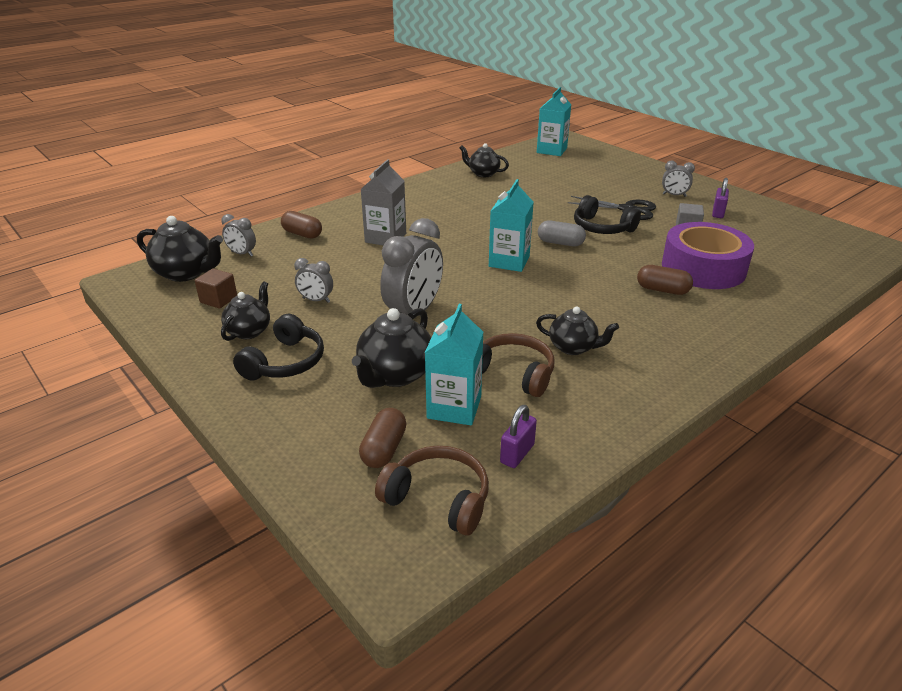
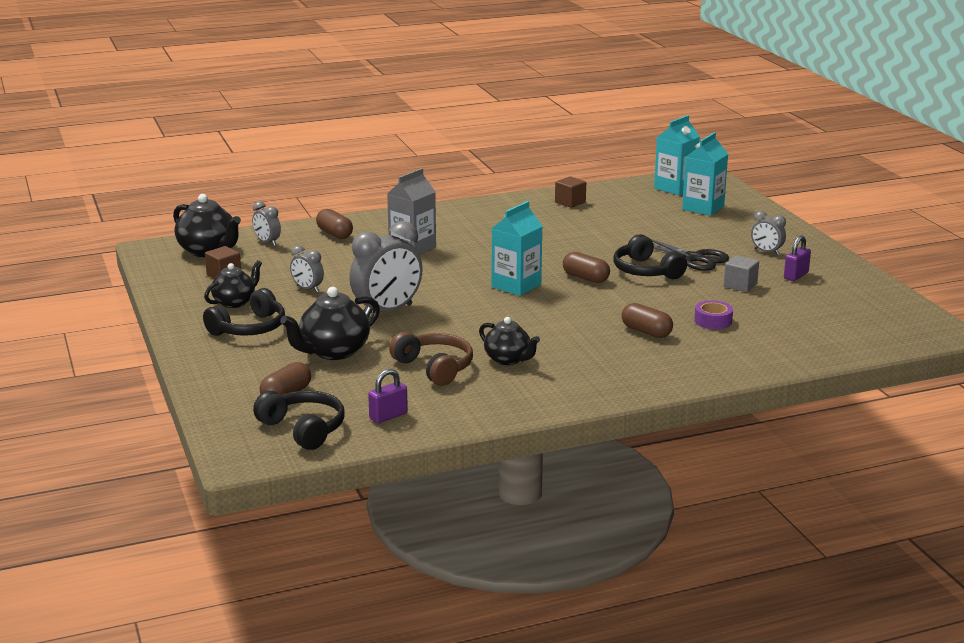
camera: 20 degrees right, 10 degrees down
brown headphones [375,446,489,536] -> black headphones [253,390,345,450]
turquoise carton [425,304,483,425] -> turquoise carton moved to [682,132,728,216]
black teapot [459,143,509,177] -> brown cube [555,176,586,208]
grey capsule [538,220,586,246] -> brown capsule [563,252,610,283]
purple tape [662,222,754,289] -> purple tape [694,300,733,329], size x0.42

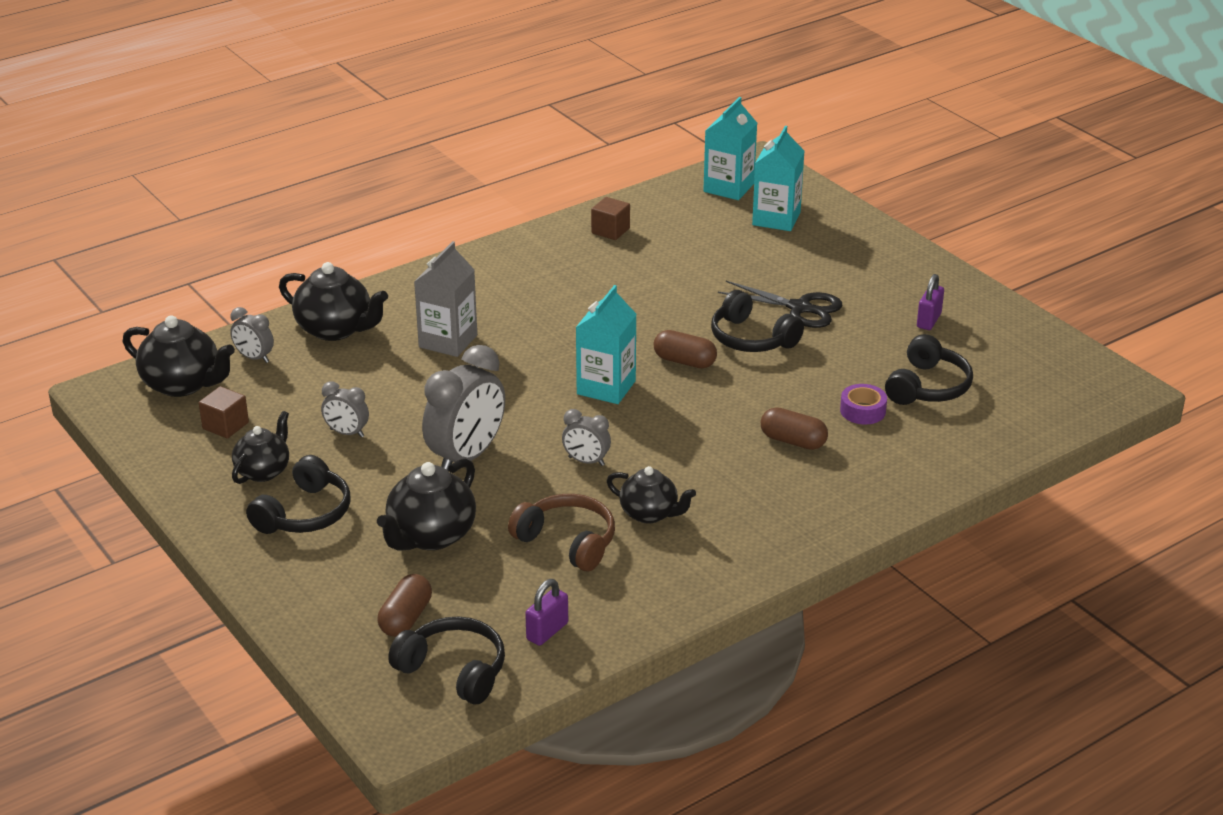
camera: 15 degrees left, 10 degrees up
brown capsule [316,209,353,239] -> black teapot [279,262,388,341]
grey cube [724,255,759,292] -> none
grey clock [751,211,786,255] -> grey clock moved to [562,409,611,466]
none -> black headphones [885,334,973,405]

